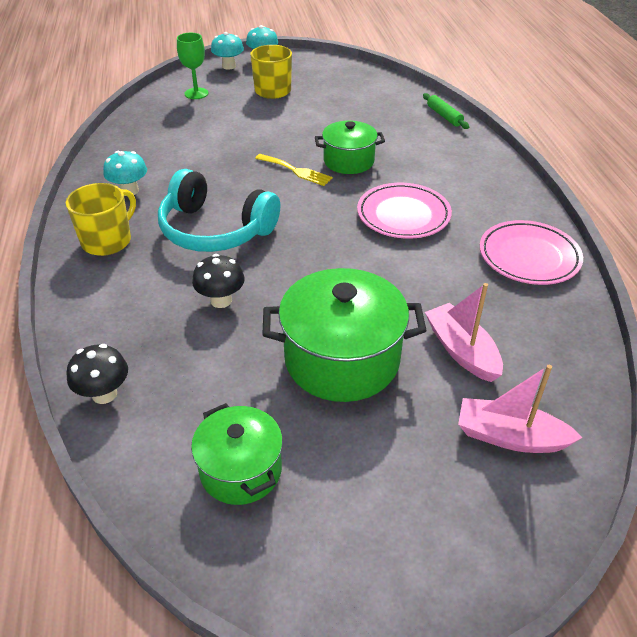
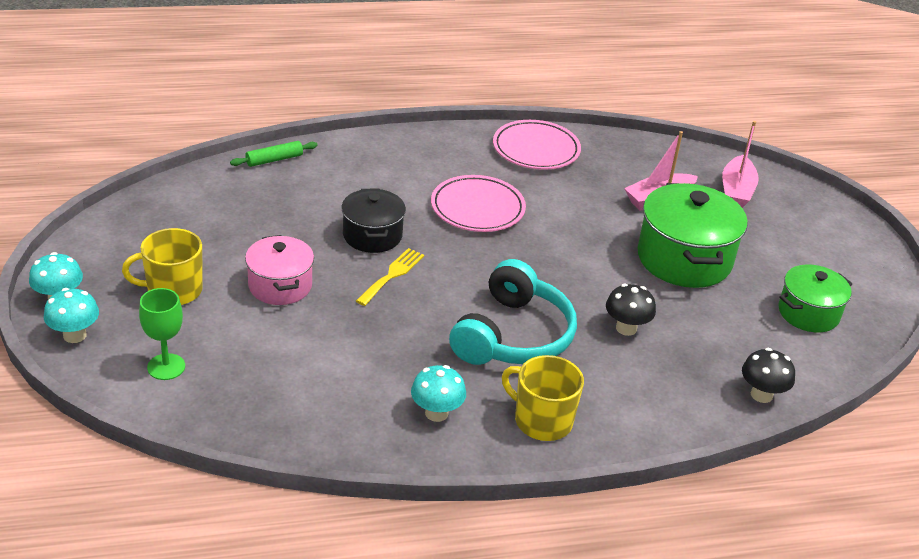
camera: 95 degrees left, 5 degrees down
green pot [315,121,385,174] -> black pot [341,188,406,253]
none -> pink pot [245,235,314,305]

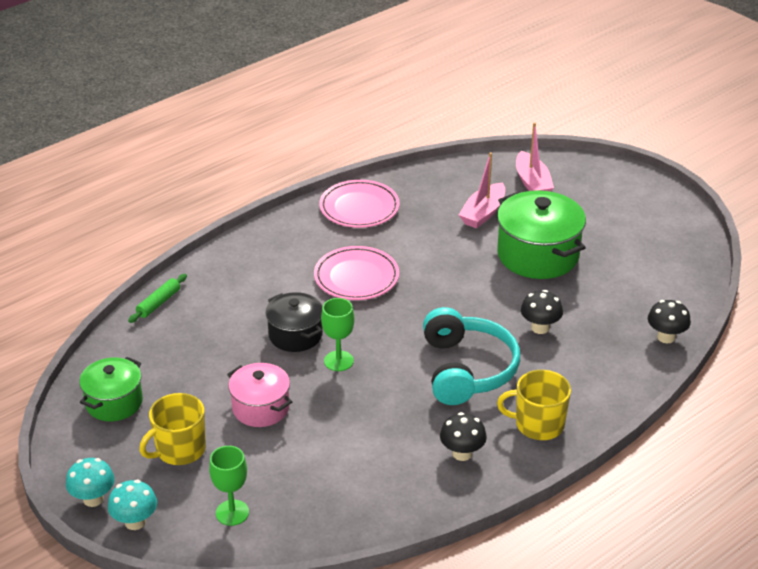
camera: 25 degrees left, 0 degrees up
yellow fork [356,248,424,306] -> green goblet [321,298,355,371]
turquoise mushroom [411,365,466,422] -> black mushroom [440,412,487,461]
green pot [778,264,852,333] -> green pot moved to [79,357,143,421]

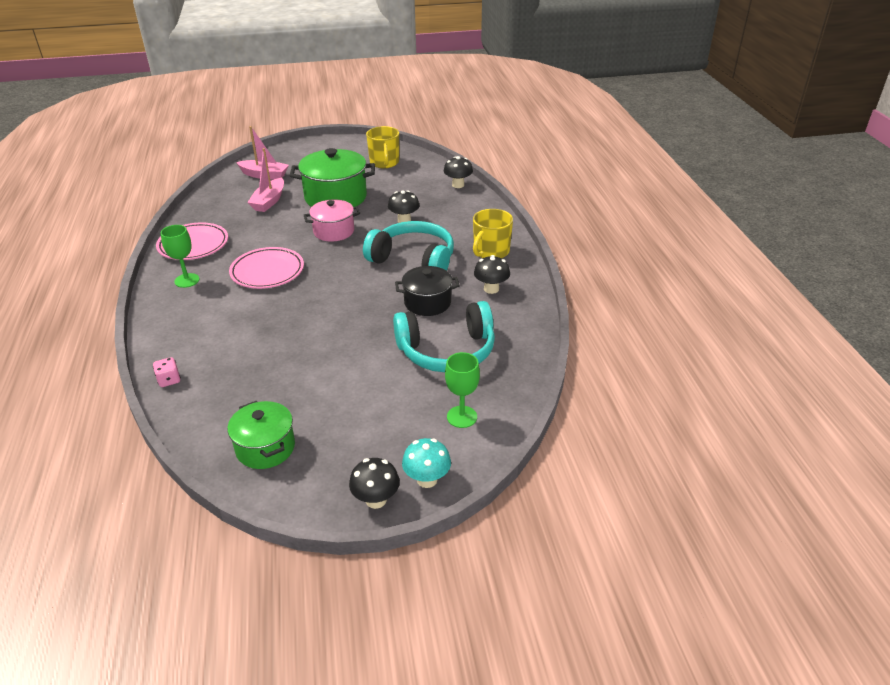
camera: 60 degrees left, 0 degrees up
turquoise mushroom [66,458,115,507] -> black mushroom [349,458,400,509]
green rolling pin [128,274,187,323] -> pink dice [153,357,181,387]
yellow mug [139,393,206,465] -> yellow mug moved to [366,126,399,168]
pink pot [227,363,292,427] -> pink pot moved to [304,199,360,242]
black pot [265,292,323,352] -> black pot moved to [395,266,460,316]
green goblet [321,298,355,371] -> green goblet moved to [161,225,200,288]
pink boat [459,152,505,229] -> pink boat turned 45 degrees clockwise [247,148,284,212]
none -> turquoise headphones [393,301,495,372]

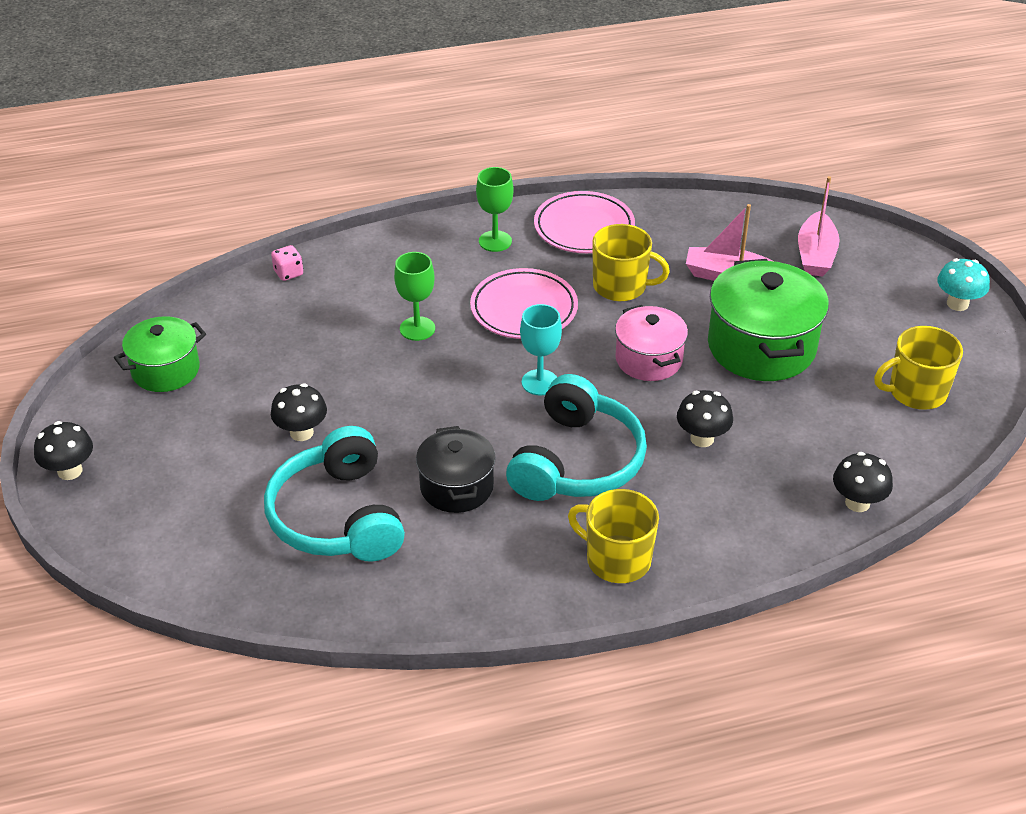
camera: 85 degrees right, 5 degrees up
turquoise mushroom [402,438,451,488] -> turquoise mushroom moved to [937,258,990,311]
green goblet [445,352,480,428] -> green goblet moved to [394,252,435,341]
black mushroom [474,255,510,294] -> black mushroom moved to [271,383,327,441]
none -> turquoise goblet [520,304,562,395]
none -> yellow mug [592,224,670,301]

